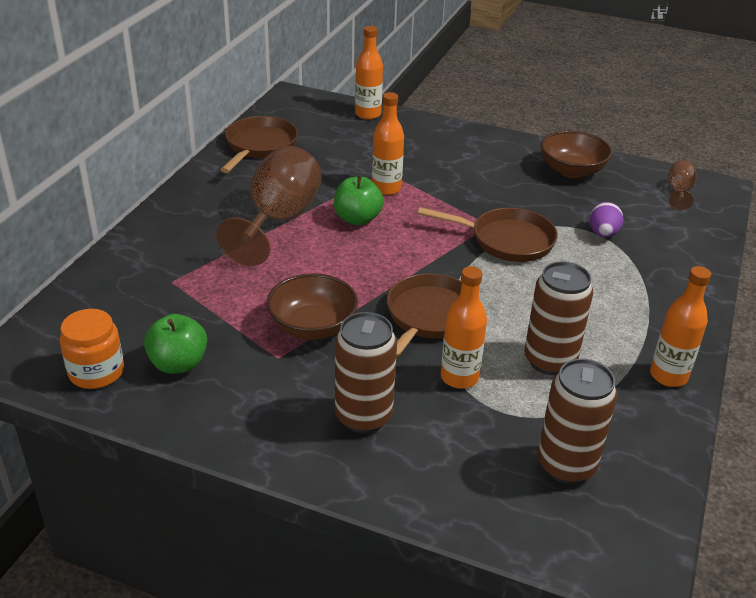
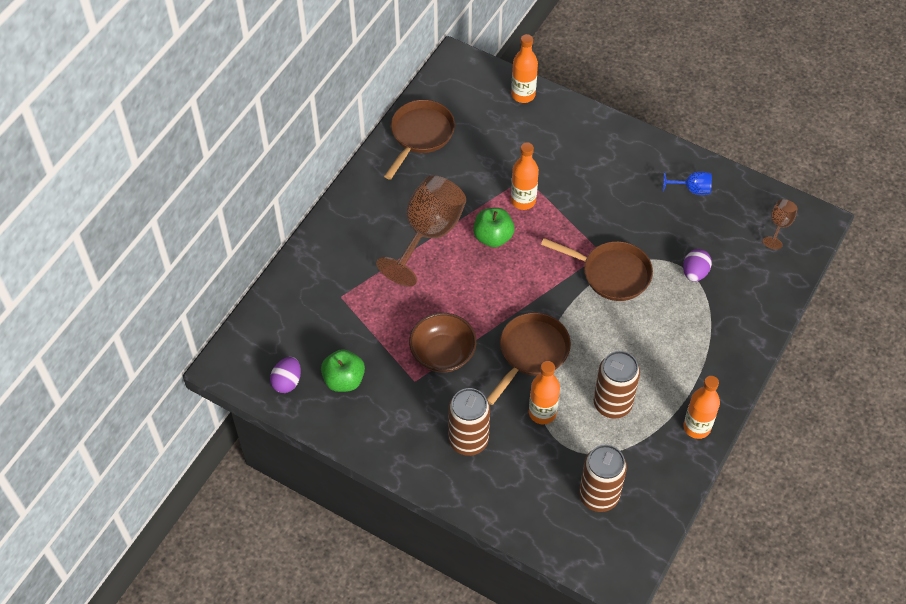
camera: 10 degrees right, 20 degrees up
orange jar [60,309,124,389] -> purple egg [270,357,301,393]
brown bowl [541,131,612,178] -> blue goblet [663,171,712,195]

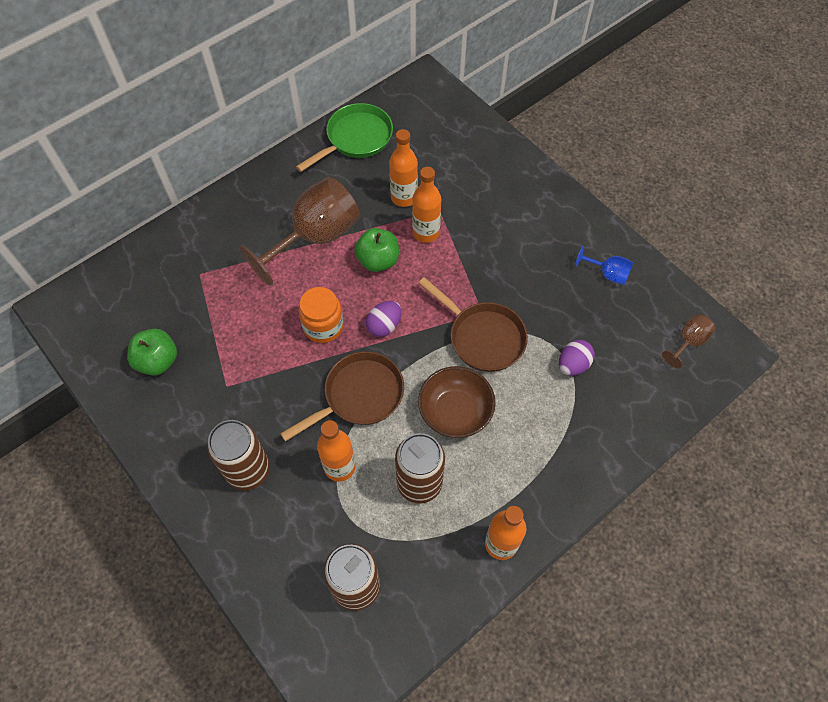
camera: 20 degrees right, 5 degrees up
purple egg [270,357,301,393] -> purple egg moved to [366,301,401,337]
brown pan [384,100,455,180] -> green pan [296,103,393,172]
brown bowl [409,313,477,373] -> brown bowl moved to [418,366,496,438]
orange bottle [511,34,538,103] -> orange bottle moved to [389,129,418,207]
none -> orange jar [298,287,344,343]

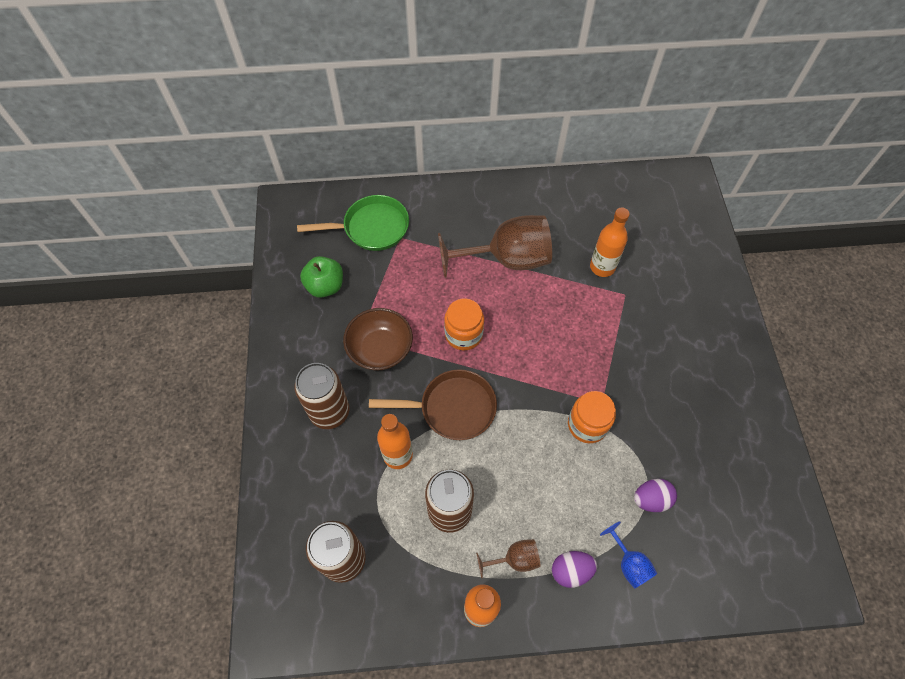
camera: 35 degrees right, 0 degrees up
green pan [296,103,393,172] -> green pan moved to [297,195,409,251]
green apple [354,228,399,272] -> none
purple egg [366,301,401,337] -> purple egg moved to [552,551,597,588]
orange bottle [412,167,441,243] -> none
brown bowl [418,366,496,438] -> brown bowl moved to [343,308,413,370]
brown pan [419,277,528,372] -> orange jar [568,391,616,443]
blue goblet [575,246,633,285] -> blue goblet moved to [600,521,657,589]
brown goblet [662,314,716,369] -> brown goblet moved to [476,539,541,578]

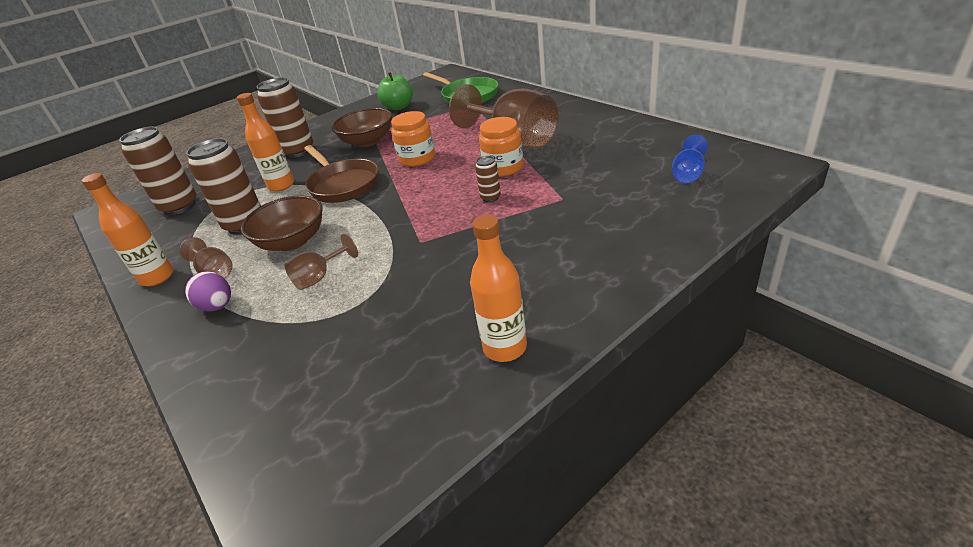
camera: 60 degrees right, 25 degrees down
orange jar [568,391,616,443] -> orange jar moved to [479,117,523,177]
orange bottle [590,208,630,277] -> orange bottle moved to [470,215,527,362]
blue goblet [600,521,657,589] -> blue goblet moved to [672,135,708,184]
purple egg [634,479,677,512] -> none
none -> brown bowl [241,195,323,251]
none -> brown goblet [284,234,358,290]
none -> brown can [475,156,501,202]

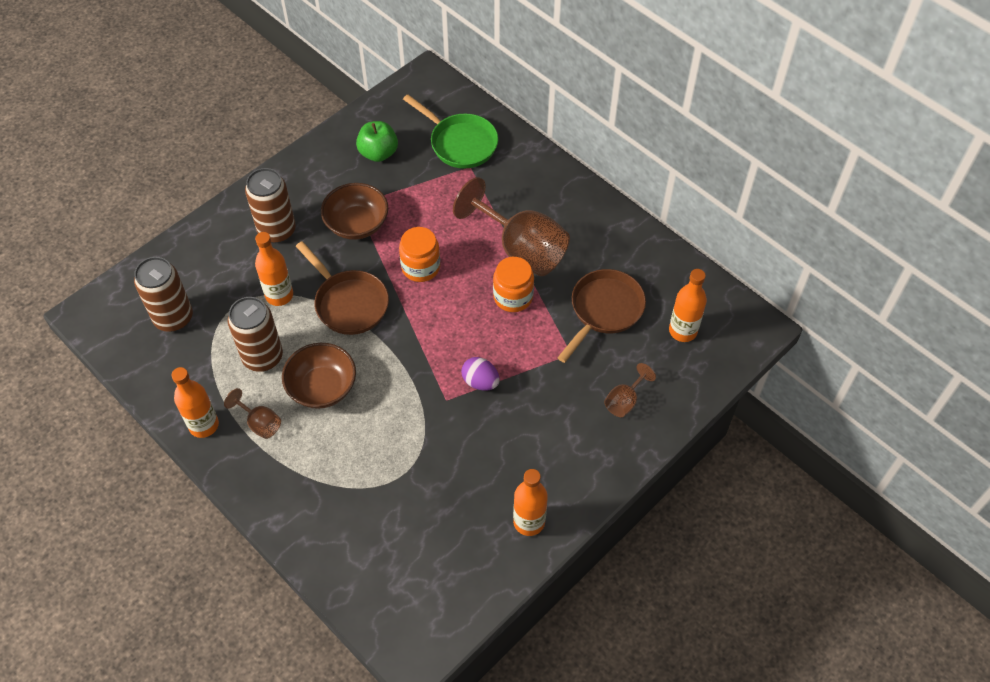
camera: 10 degrees left, 20 degrees up
purple egg [185,272,231,312] -> purple egg moved to [461,357,500,391]
brown goblet [284,234,358,290] -> brown goblet moved to [604,363,656,417]
brown can [475,156,501,202] -> none
blue goblet [672,135,708,184] -> orange bottle [669,269,707,342]
none -> brown pan [557,269,646,363]

